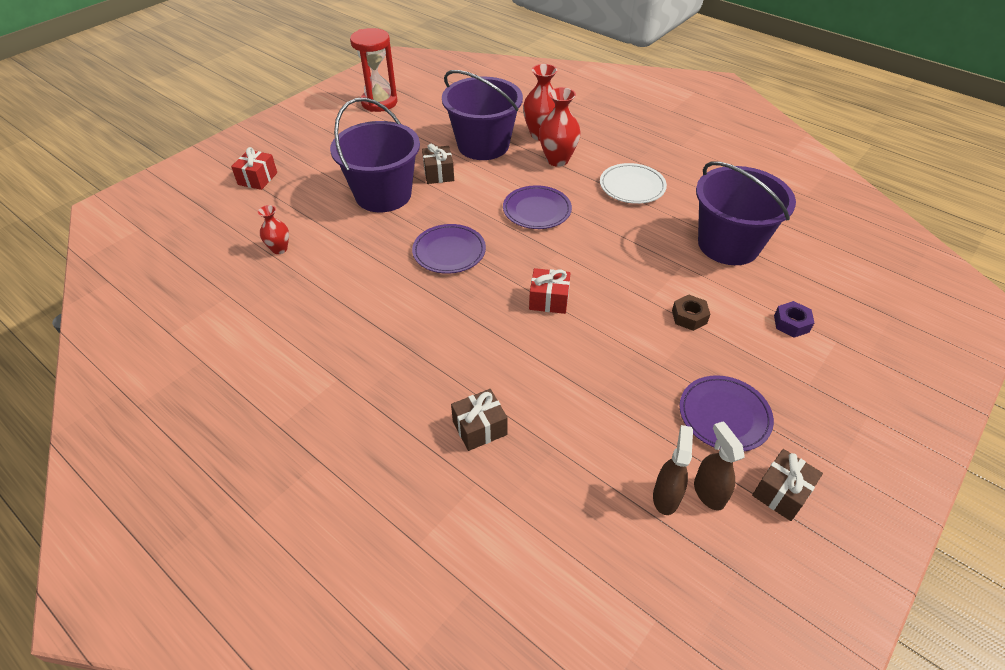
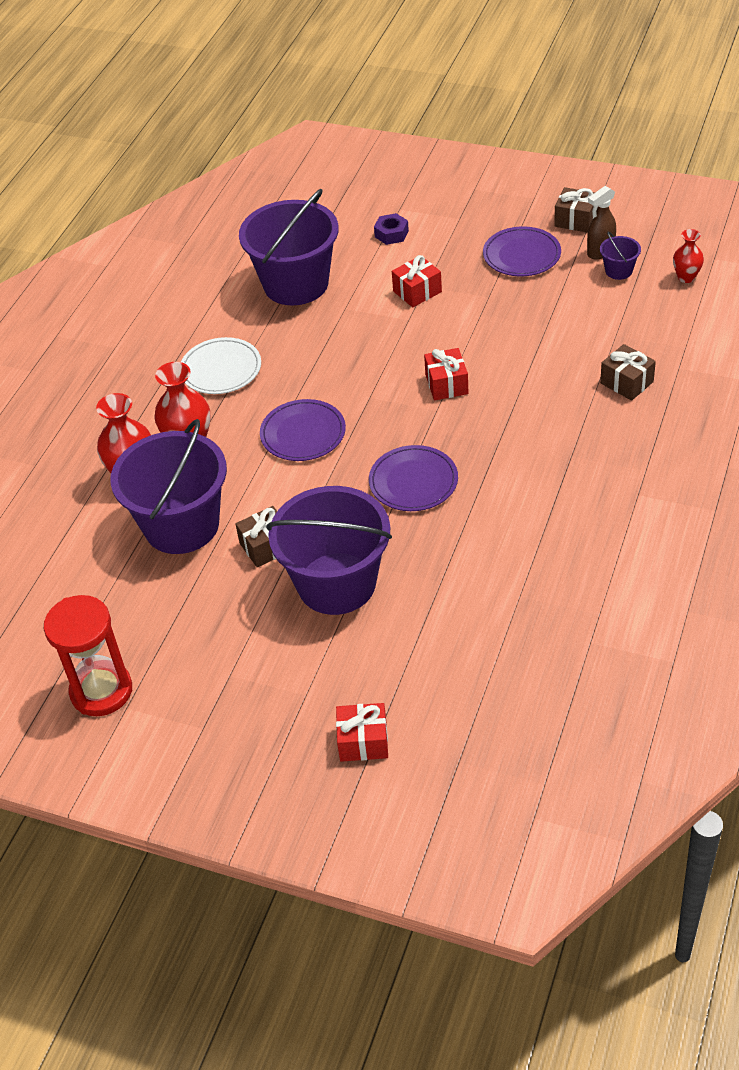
camera: 105 degrees left, 0 degrees up
red vase [258,205,289,254] -> red vase moved to [673,229,704,283]
brown spray bottle [653,425,693,515] -> purple bucket [600,231,641,280]
brown nut [672,295,710,331] -> red gift [392,255,442,307]

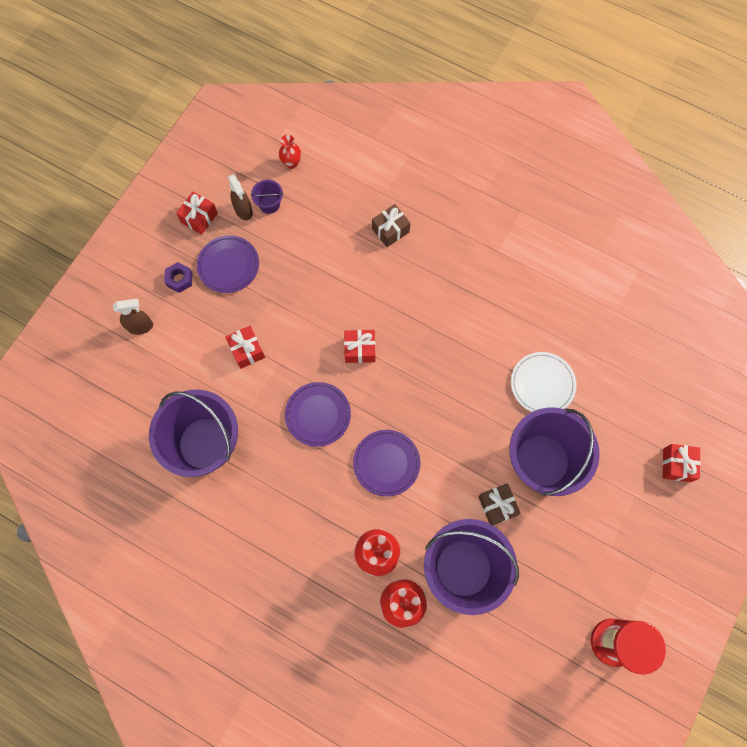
camera: 85 degrees left, 25 degrees up
white plate [181,337,261,394] -> white plate moved to [511,352,577,412]
purple plate [369,445,458,511] -> purple plate moved to [285,382,351,447]
purple nut [374,213,409,245] -> purple nut moved to [164,262,192,293]
brown gift [554,187,598,233] -> red gift [176,192,218,235]
none -> brown spray bottle [113,299,153,335]

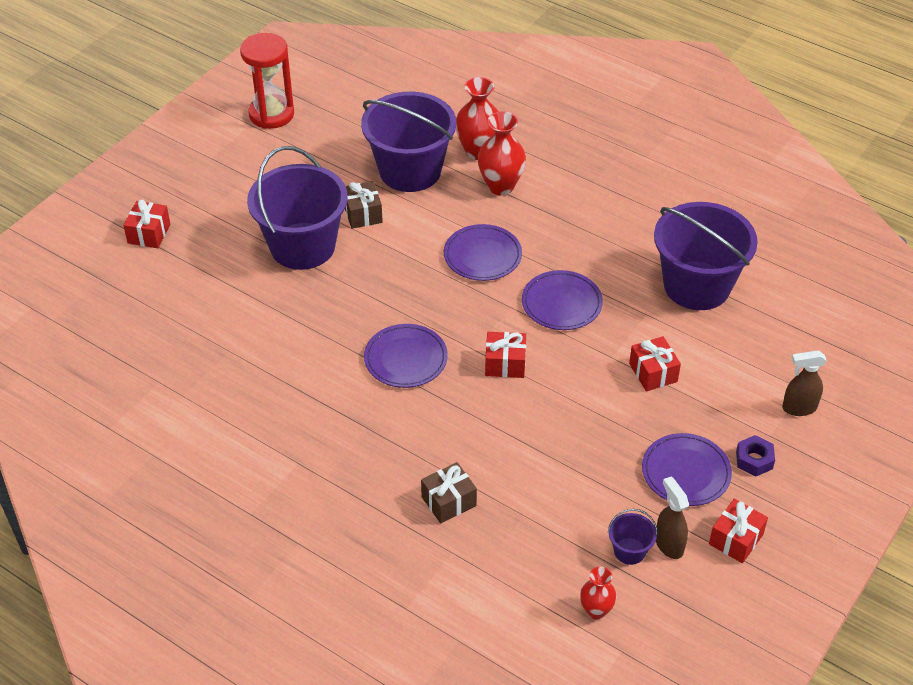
camera: 175 degrees left, 25 degrees down
white plate [511,352,577,412] -> none
none -> purple plate [364,324,448,388]

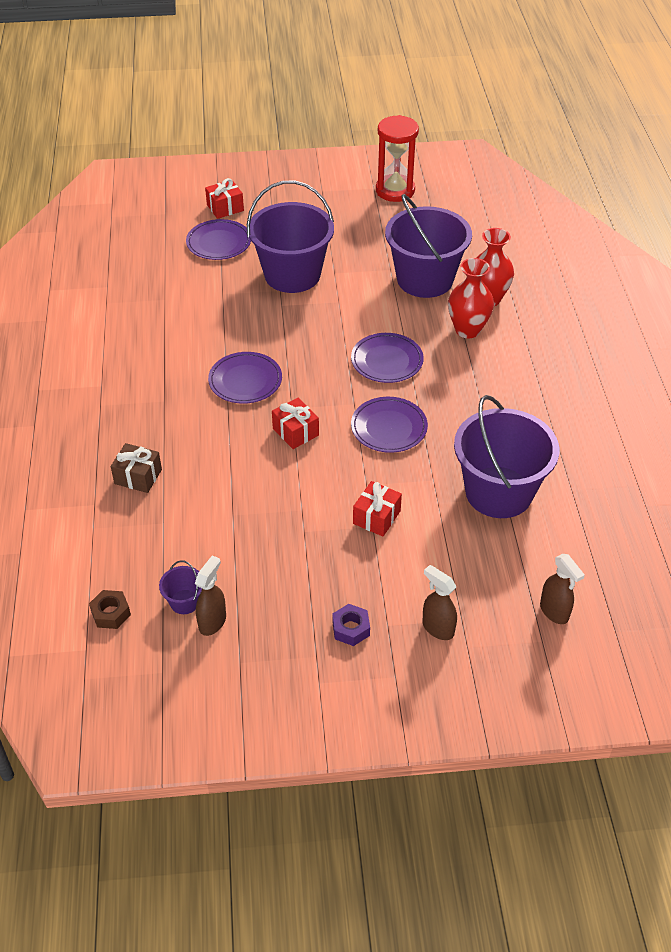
camera: 50 degrees right, 0 degrees up
brown gift [345,181,383,229] -> none
red vase [580,567,617,619] -> brown nut [89,590,131,629]
purple plate [642,433,732,506] -> purple plate moved to [186,219,251,260]
red gift [709,499,768,563] -> none
none -> brown spray bottle [540,554,585,624]

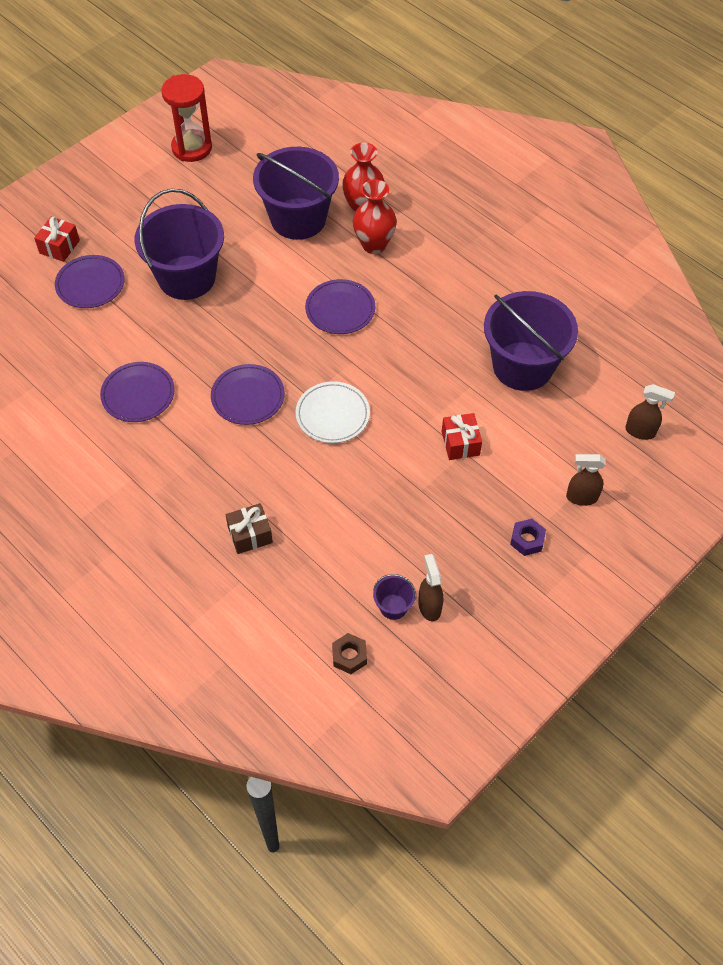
camera: 40 degrees left, 10 degrees up
red gift [272,398,319,449] -> white plate [295,381,370,443]
purple plate [351,397,428,453] -> purple plate moved to [100,362,175,422]

